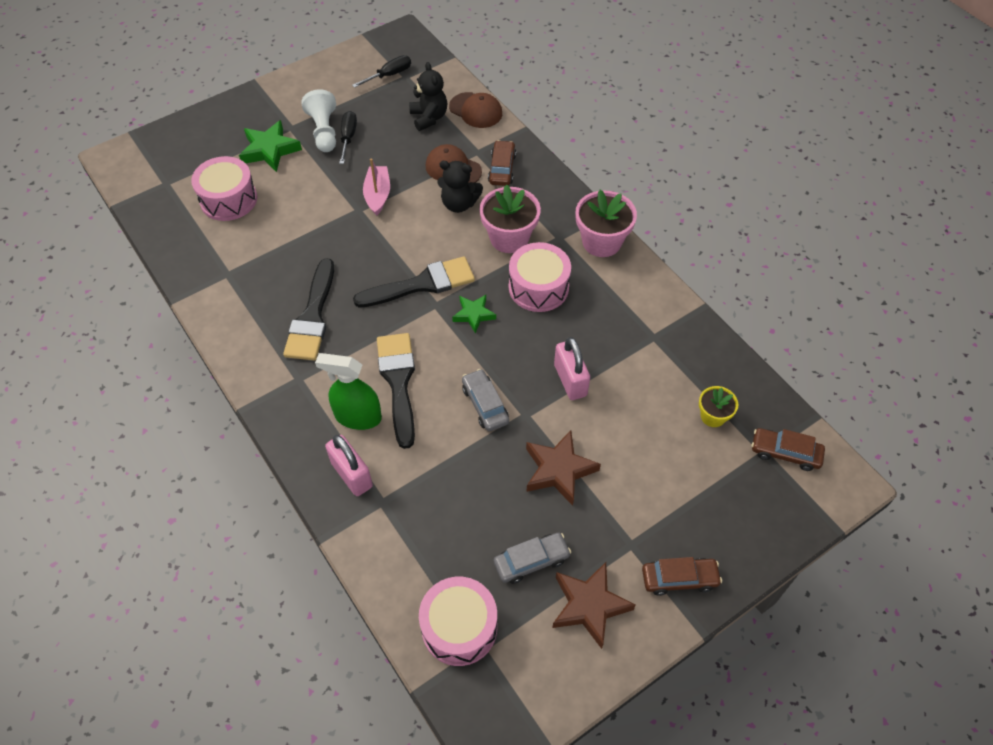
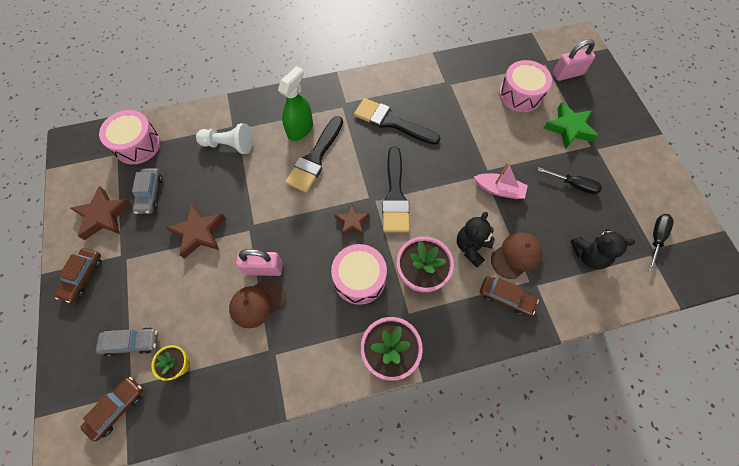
camera: 110 degrees right, 10 degrees up
white pawn [301,89,336,152] -> white pawn moved to [196,123,253,154]
pink padlock [325,435,373,496] -> pink padlock moved to [553,39,595,81]
black screwdriver [352,55,411,88] -> black screwdriver turned 135 degrees counterclockwise [649,214,674,271]
black brush [377,333,415,449] -> black brush turned 105 degrees clockwise [285,116,343,193]
brown cap [449,92,502,128] -> brown cap moved to [229,278,286,328]
green star [452,295,496,333] -> brown star [335,203,370,236]
grey car [462,369,509,431] -> grey car moved to [96,327,158,357]

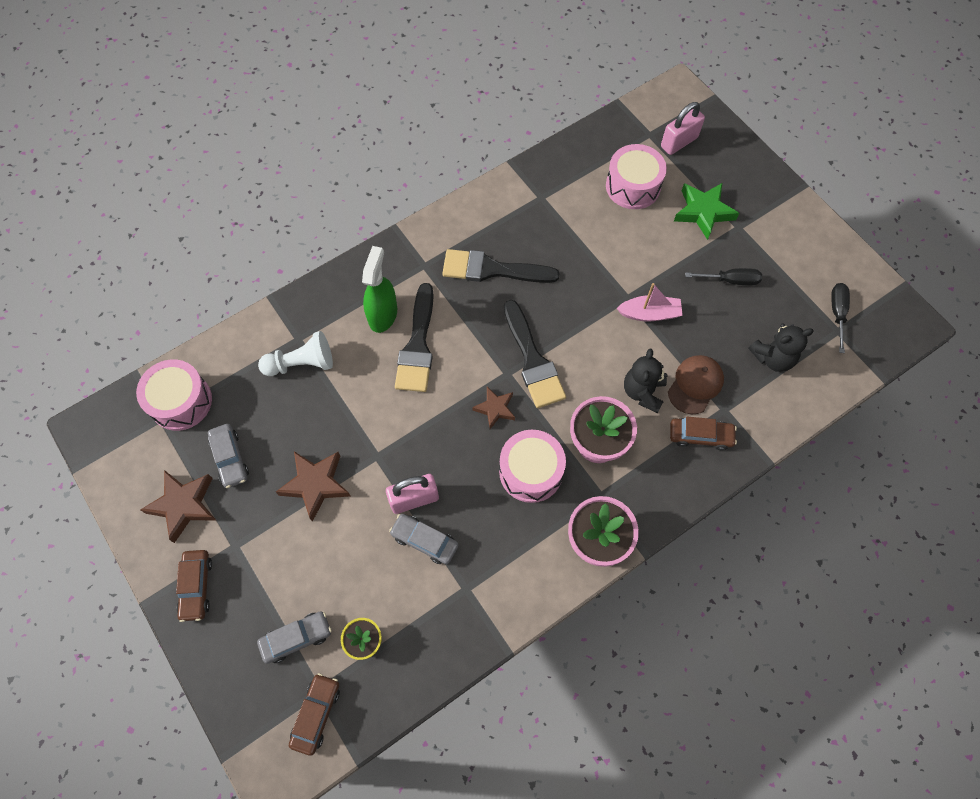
camera: 20 degrees left, 0 degrees up
brown cap [229,278,286,328] -> grey car [389,514,458,564]

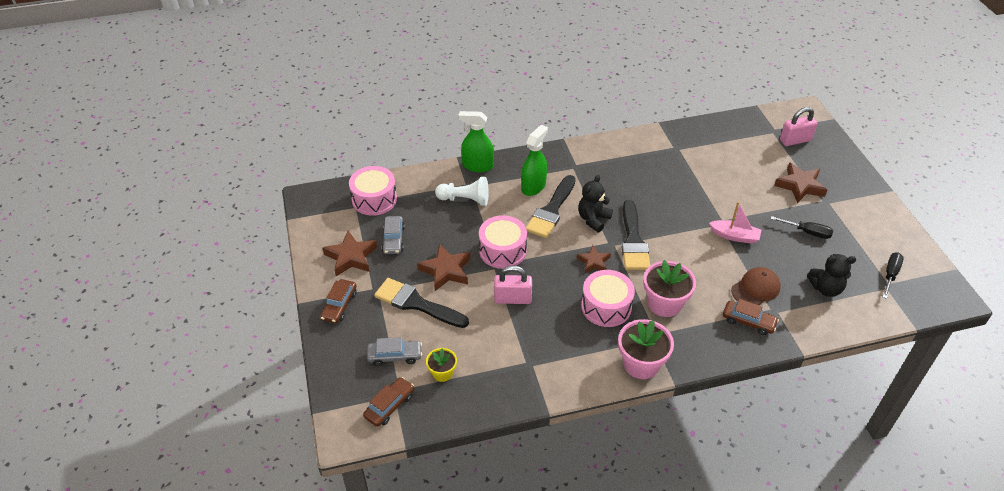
camera: 20 degrees right, 20 degrees down
grey car [389,514,458,564] -> none
black brush [442,249,560,283] -> black brush moved to [374,278,469,328]
pink drum [606,144,667,209] -> pink drum moved to [479,215,527,269]
black teddy bear [624,349,668,413] -> black teddy bear moved to [578,175,613,232]
green star [674,183,739,240] -> brown star [774,162,827,203]
none -> green spray bottle [458,111,494,172]

